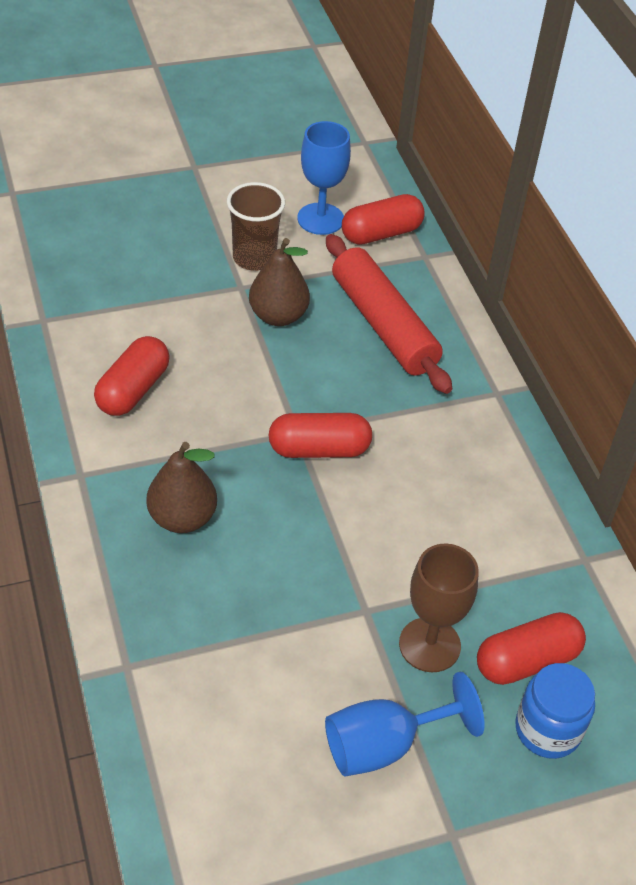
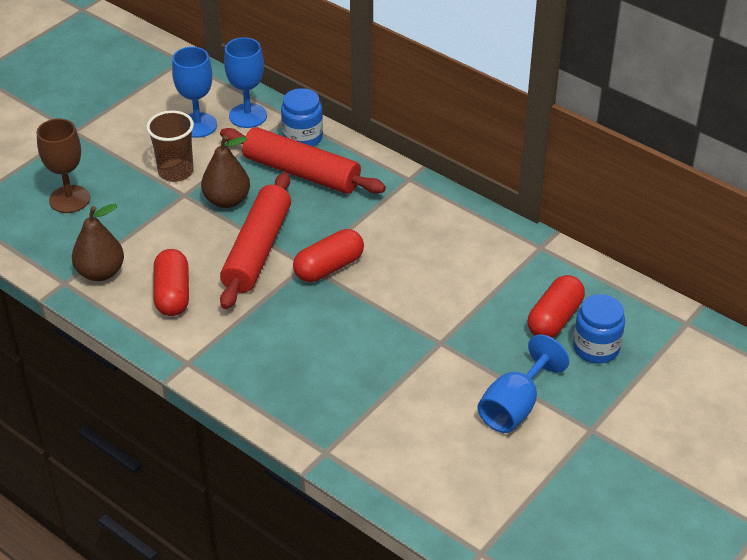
camera: 30 degrees left, 5 degrees down
brown pear [146,442,217,533] -> brown pear moved to [72,204,124,281]
red capsule [342,194,425,245] -> blue goblet [224,38,267,128]
brown goblet [399,544,479,672] -> brown goblet moved to [37,119,90,213]
none -> red rolling pin [220,172,291,309]
none -> blue jar [281,88,323,146]

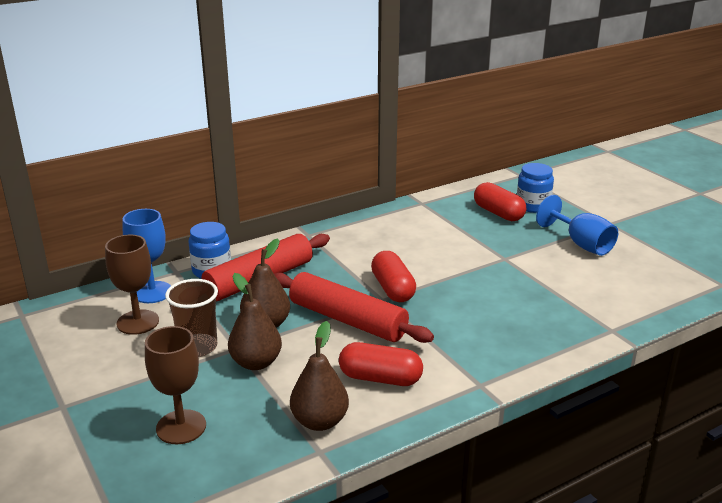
camera: 70 degrees left, 15 degrees down
blue goblet [172,47,217,138] -> brown goblet [105,235,159,335]
none -> brown pear [228,273,282,370]

